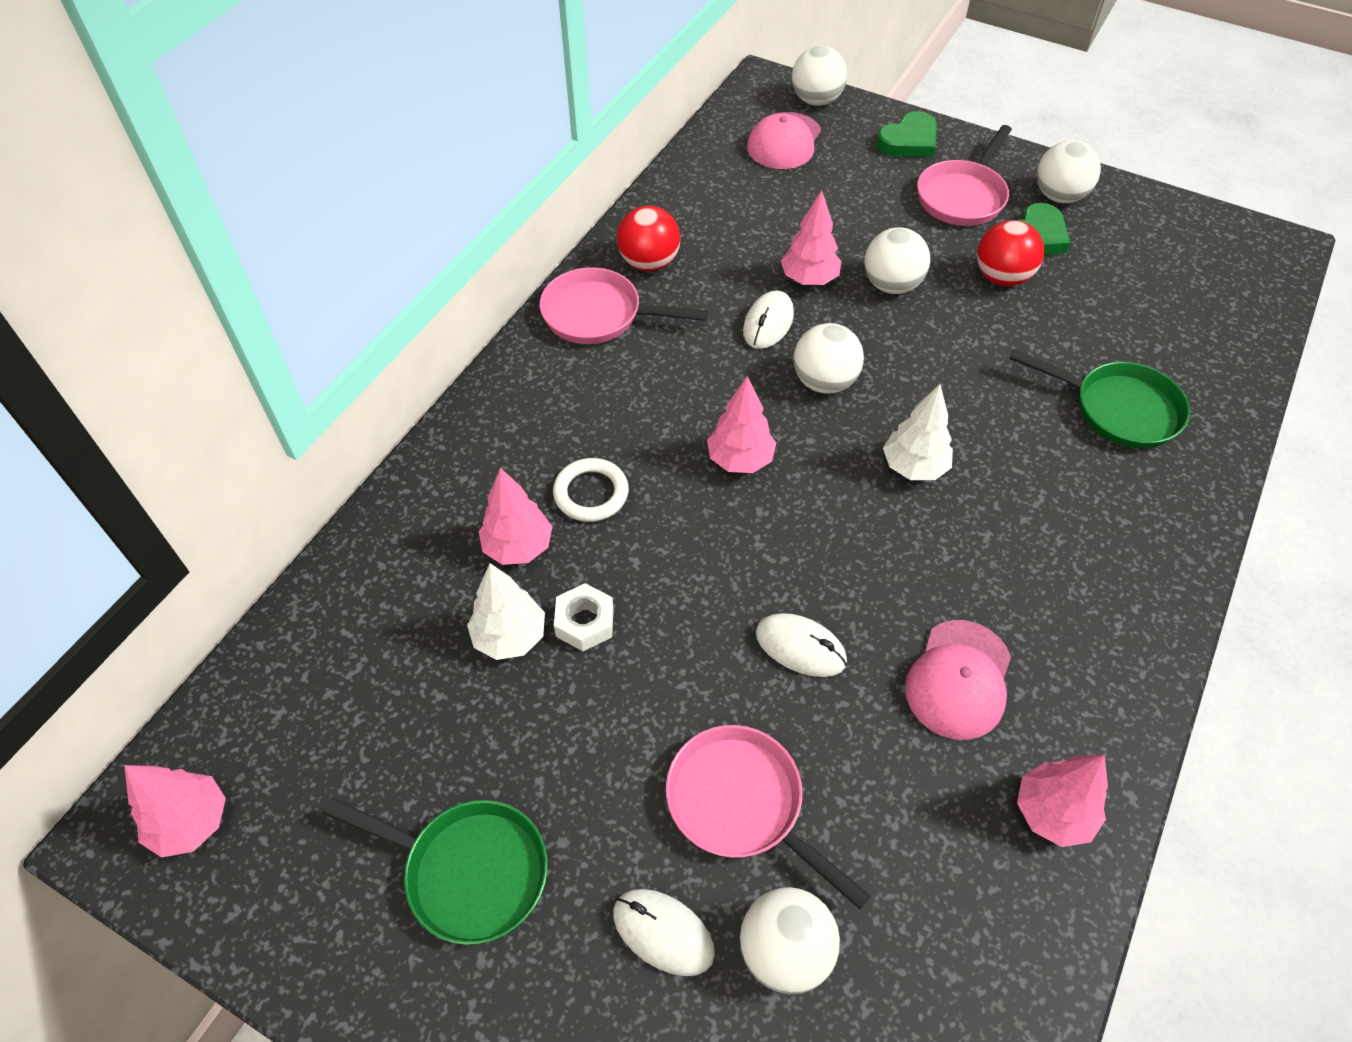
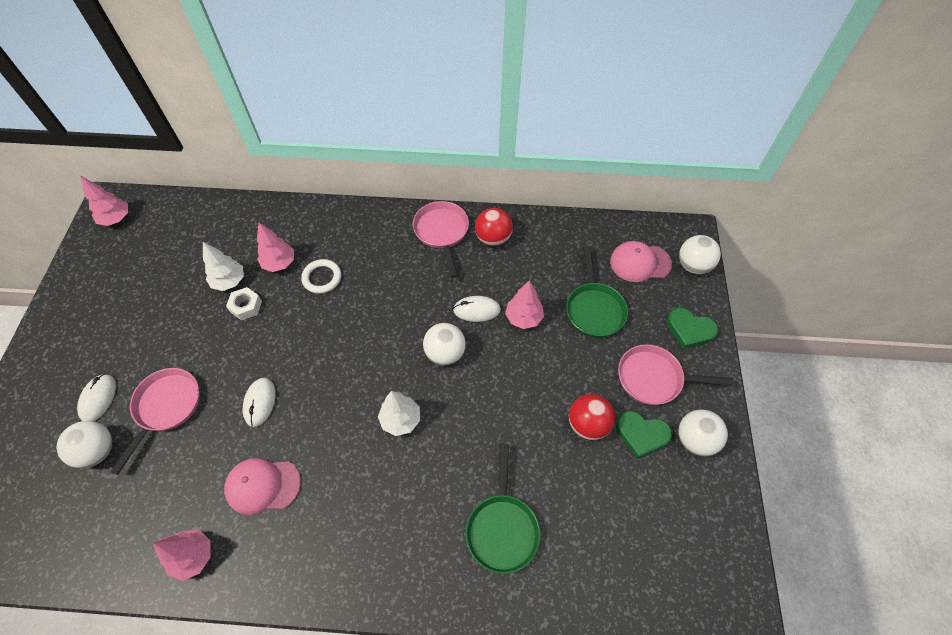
camera: 65 degrees right, 5 degrees up
green pan [322,797,548,945] -> green pan moved to [566,246,628,338]
pink tree [707,376,776,473] -> none
white ball [864,227,930,294] -> none

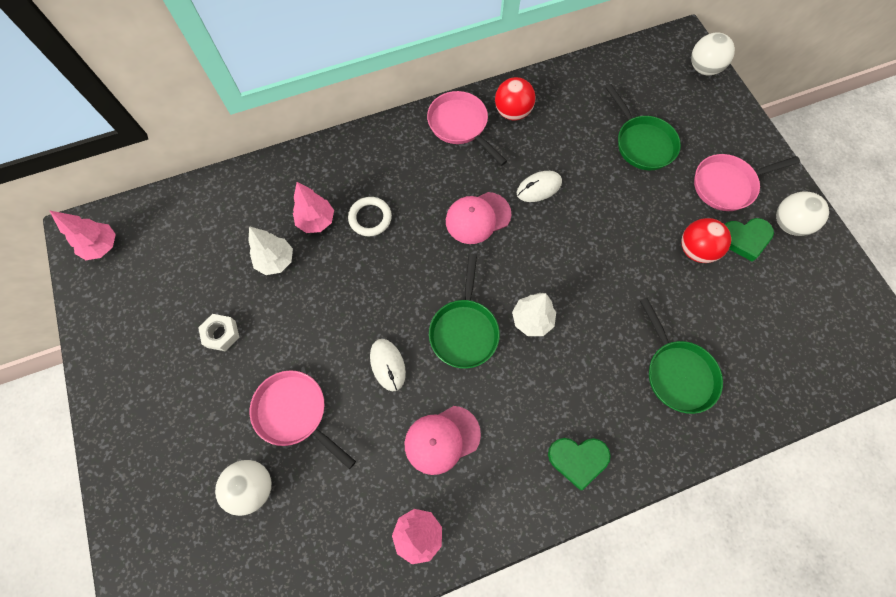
camera: 25 degrees left, 10 degrees up
white mouse [77,374,116,421] -> none
pink pan [110,368,200,475] -> pink pan turned 45 degrees counterclockwise [250,370,356,469]
white nut [226,287,262,321] -> white nut moved to [198,314,239,351]
white ball [423,323,466,366] -> none
pink tree [505,281,544,329] -> none
pink cap [610,241,672,282] -> pink cap moved to [446,192,511,244]
green heart [667,308,718,349] -> green heart moved to [548,438,611,490]
none -> green pan [429,253,500,369]

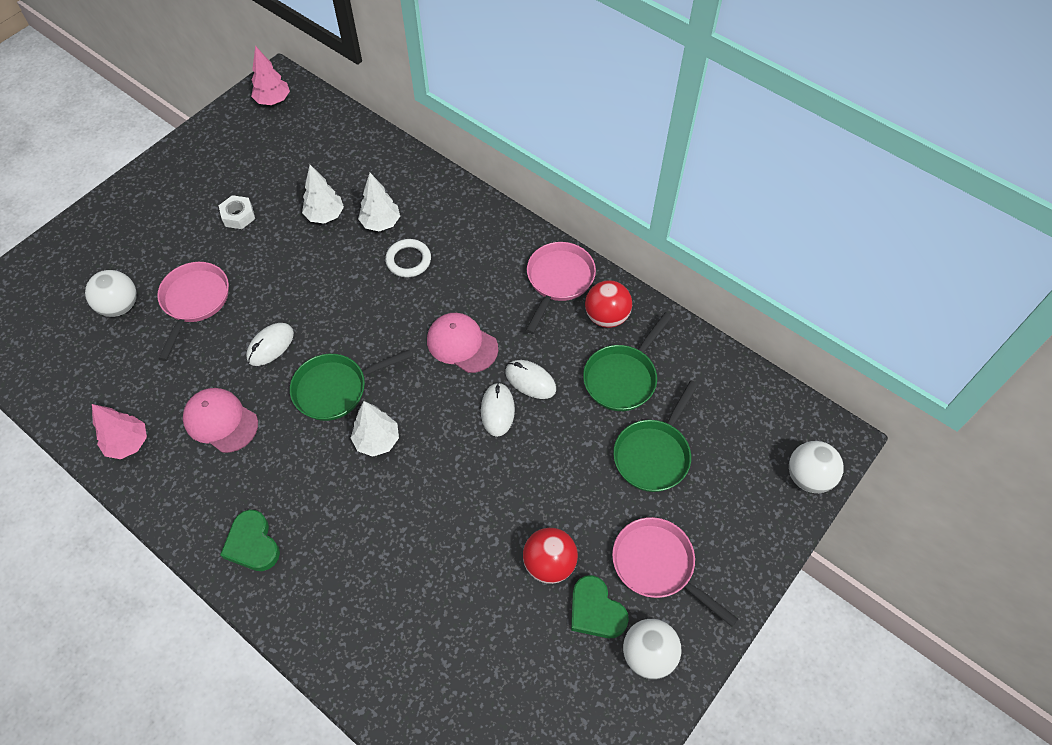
camera: 60 degrees right, 10 degrees down
pink tree [293,182,334,233] -> white tree [358,173,400,231]
green pan [640,298,723,414] -> green pan moved to [583,312,672,411]
none -> white mouse [481,382,515,437]

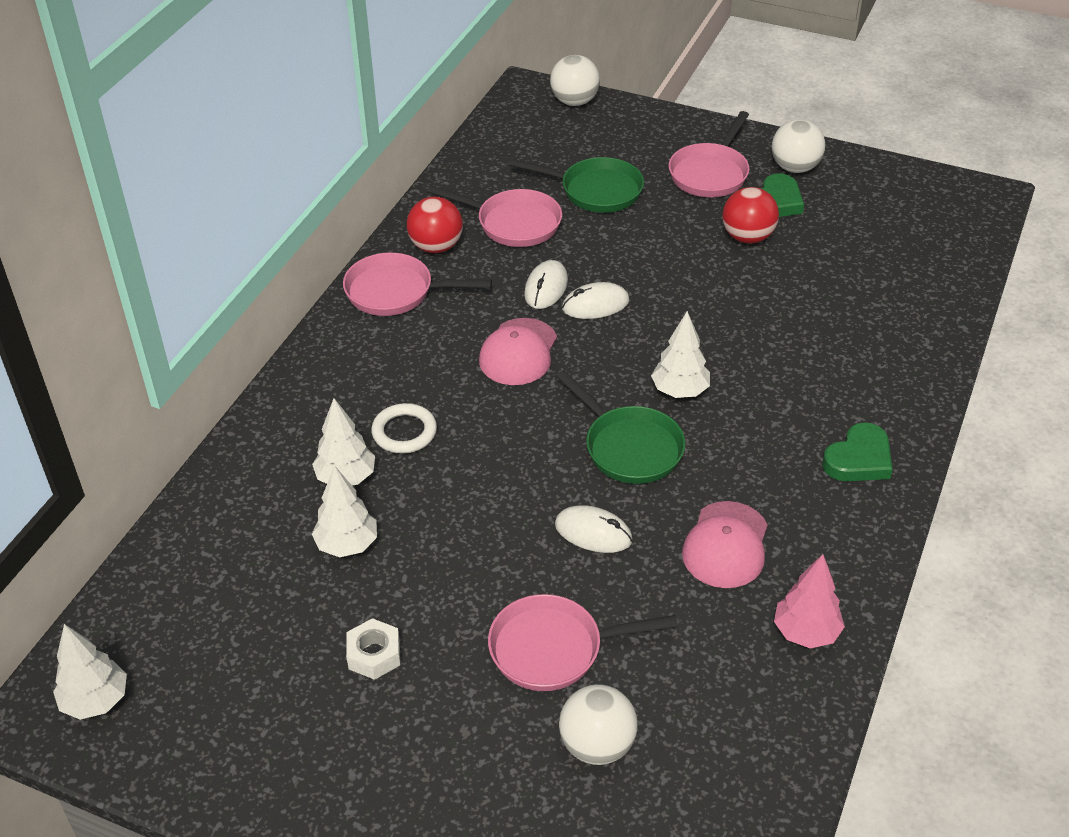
camera: 105 degrees left, 15 degrees down
pink tree [251,46,290,105] -> white tree [53,624,127,720]
green pan [583,312,672,411] -> pink pan [427,185,562,247]

